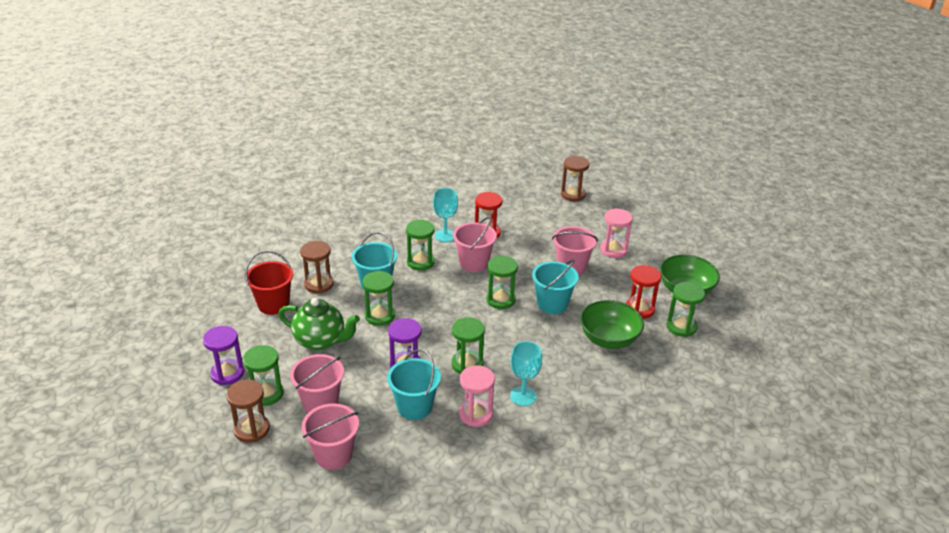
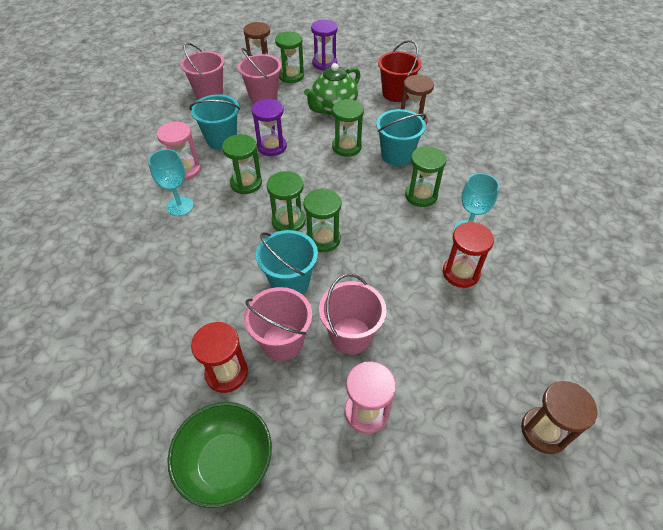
camera: 115 degrees right, 15 degrees up
pink bucket [453,217,497,272] -> pink bucket moved to [244,287,312,361]
green bowl [580,300,644,349] -> none
green hourglass [667,282,705,337] -> green hourglass moved to [267,171,306,231]

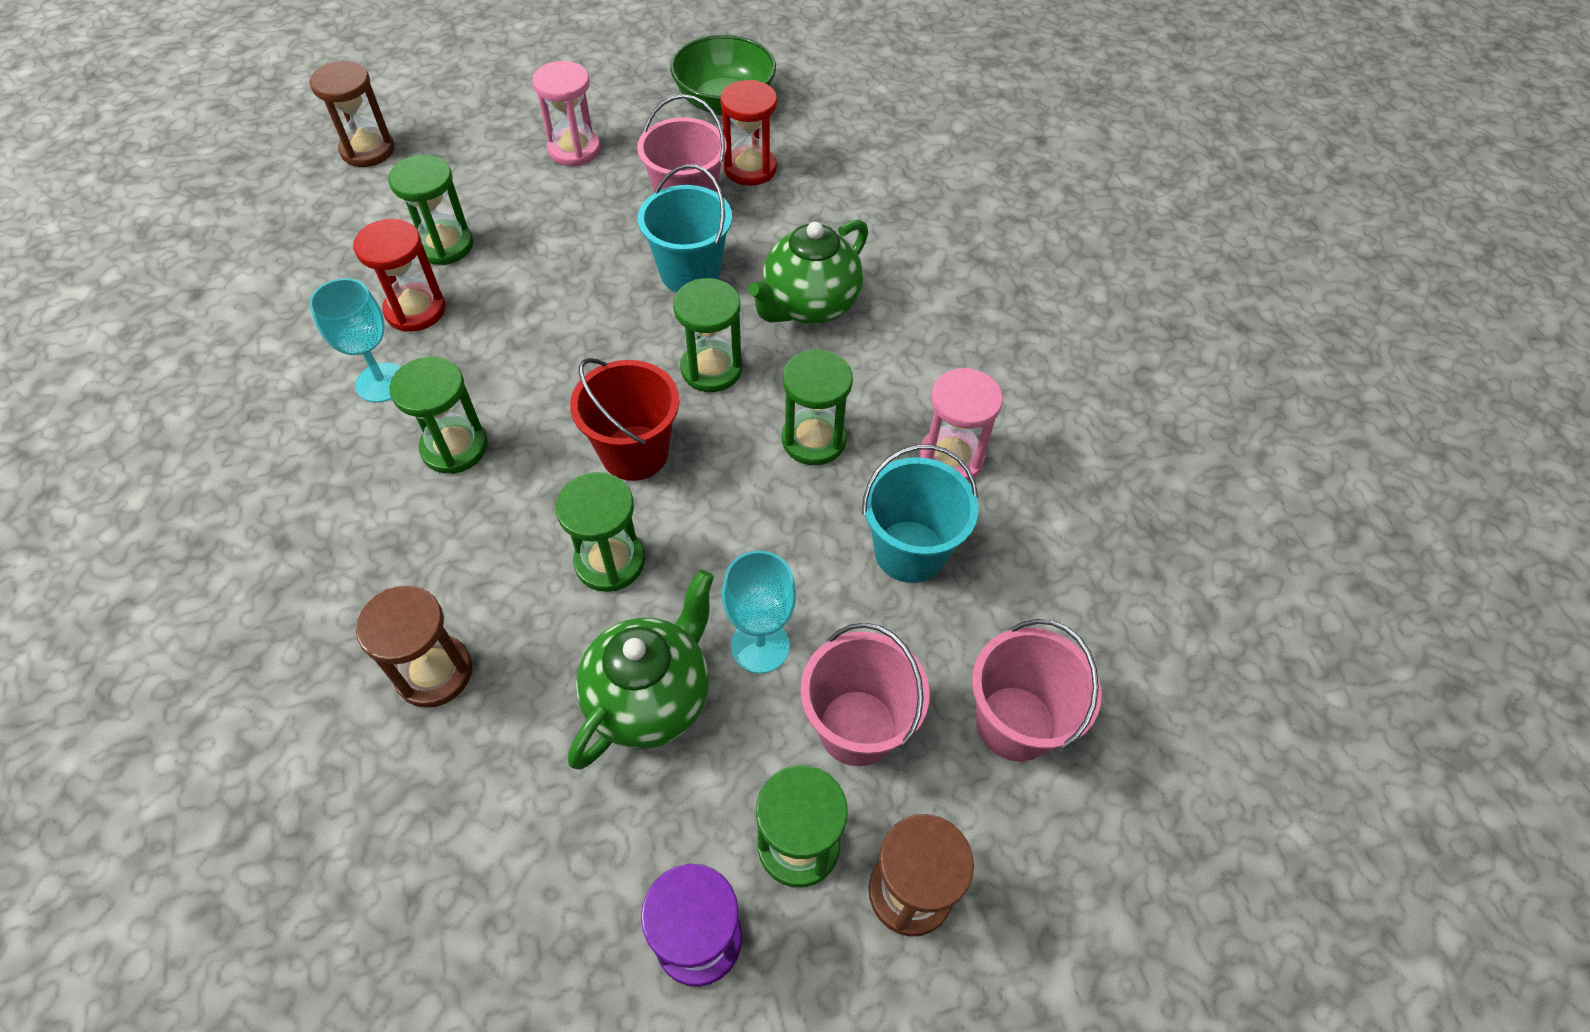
camera: 170 degrees right, 5 degrees up
turquoise goblet [148,149,194,216] -> turquoise goblet moved to [722,551,796,674]
purple hourglass [252,99,287,156] -> none
green hourglass [303,188,342,252] -> green hourglass moved to [388,155,473,265]
pink bucket [319,274,386,354] -> none
turquoise bucket [376,109,426,166] -> none
red bucket [378,40,422,102] -> red bucket moved to [570,358,679,481]
none -> green teapot [748,219,868,324]

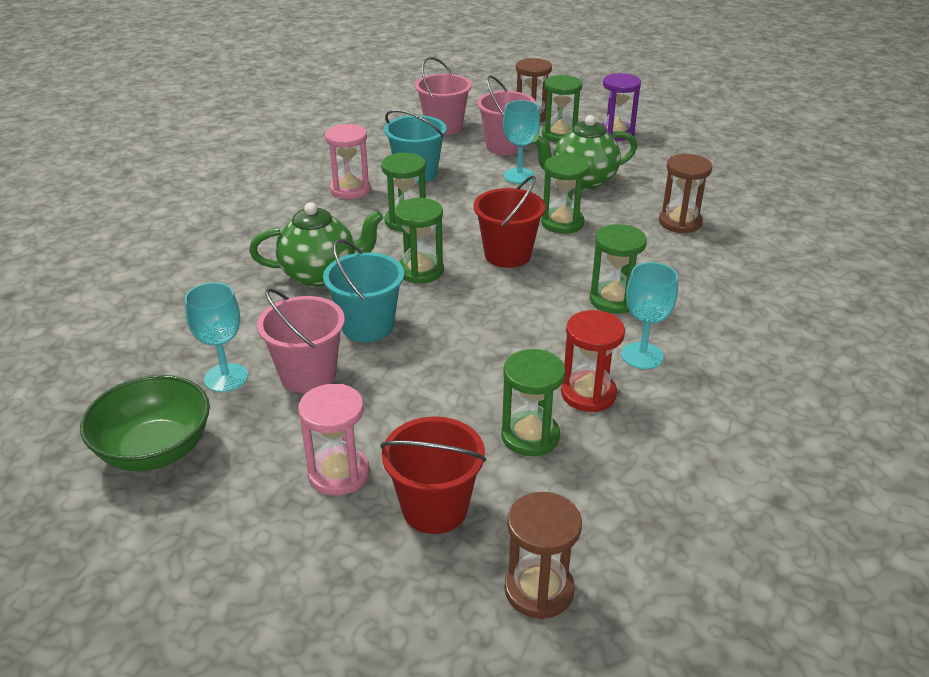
camera: 140 degrees left, 20 degrees down
red hourglass [720,80,777,186] -> turquoise goblet [185,282,248,392]
none -> red bucket [380,417,486,534]

